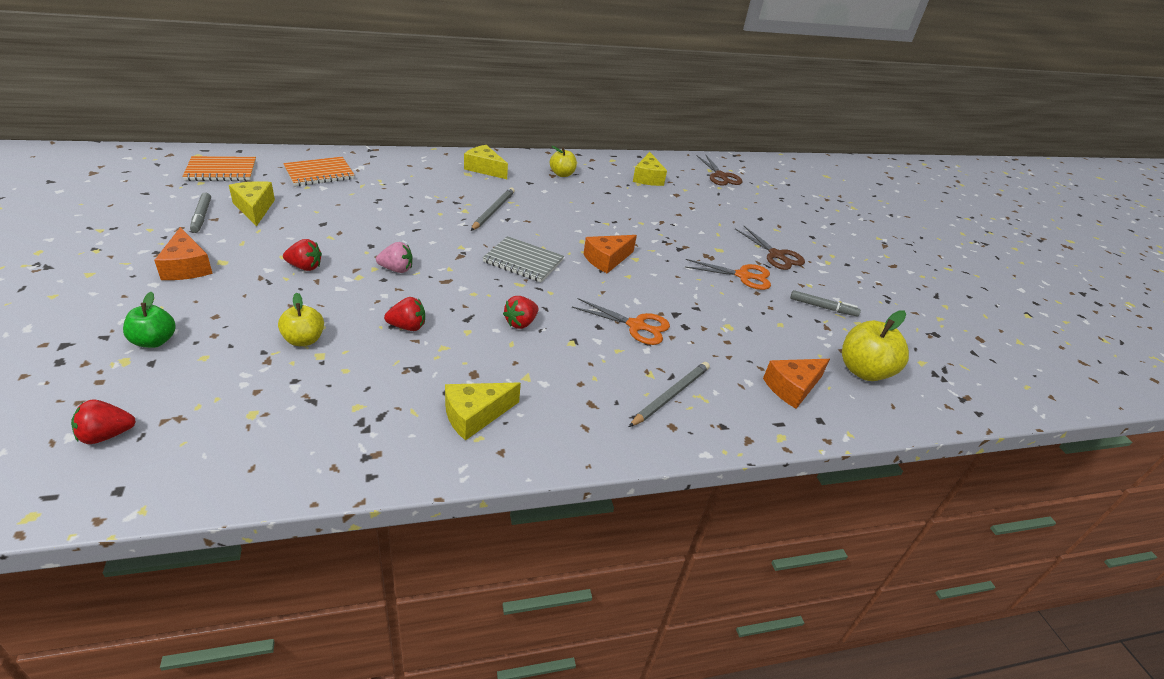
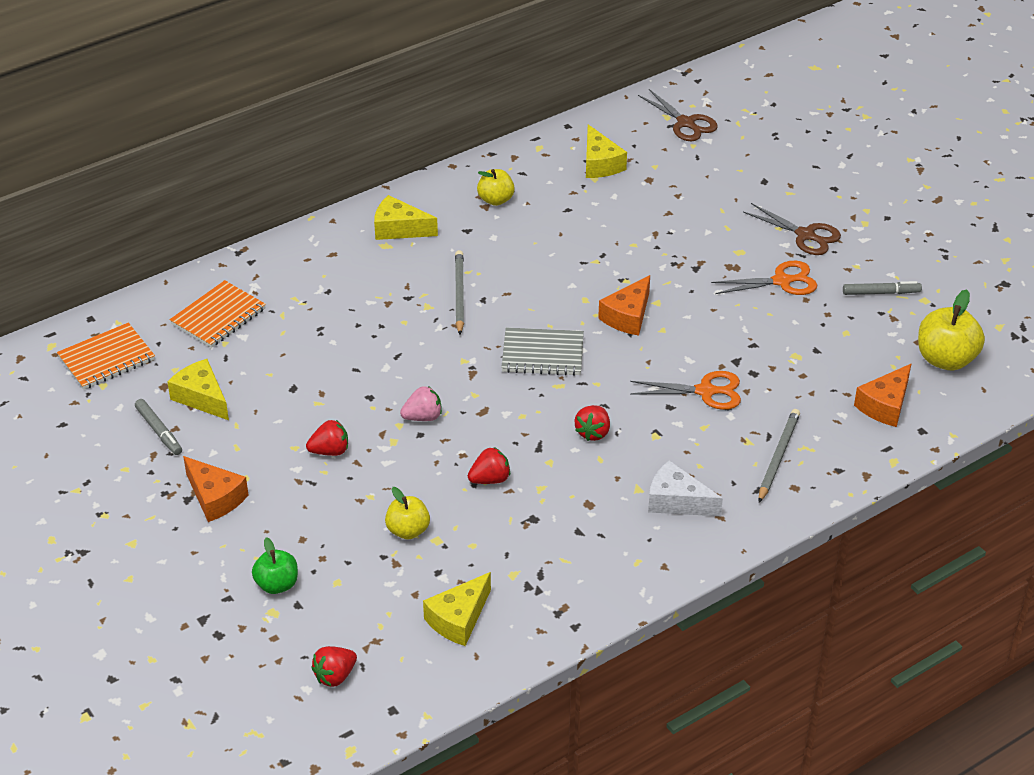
camera: 15 degrees left, 5 degrees up
yellow cheese [445,383,521,441] -> yellow cheese moved to [423,572,491,646]
none -> white cheese [648,460,723,516]

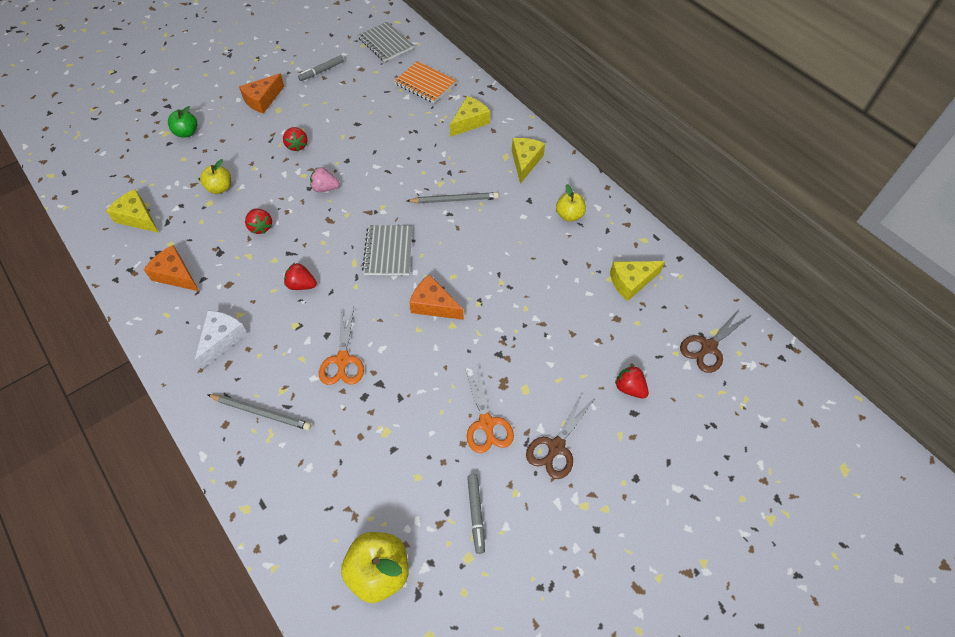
camera: 85 degrees right, 15 degrees up
orange notebook [57,323,155,390] -> grey notebook [358,22,414,62]
yellow cheese [167,359,229,420] -> yellow cheese moved to [450,96,490,137]
red strawberry [311,646,357,687] -> red strawberry moved to [615,365,649,399]
pink strawberry [400,386,442,421] -> pink strawberry turned 120 degrees clockwise [310,167,340,192]
orange cheese [854,364,911,427] -> orange cheese moved to [144,245,199,291]

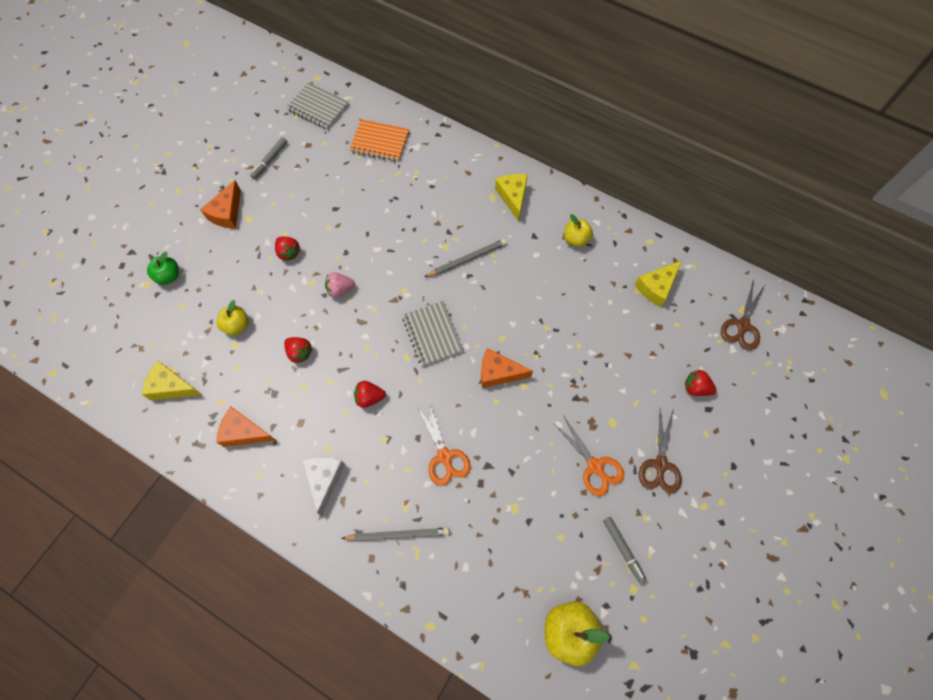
camera: 20 degrees left, 10 degrees up
yellow cheese [450,96,490,137] -> none

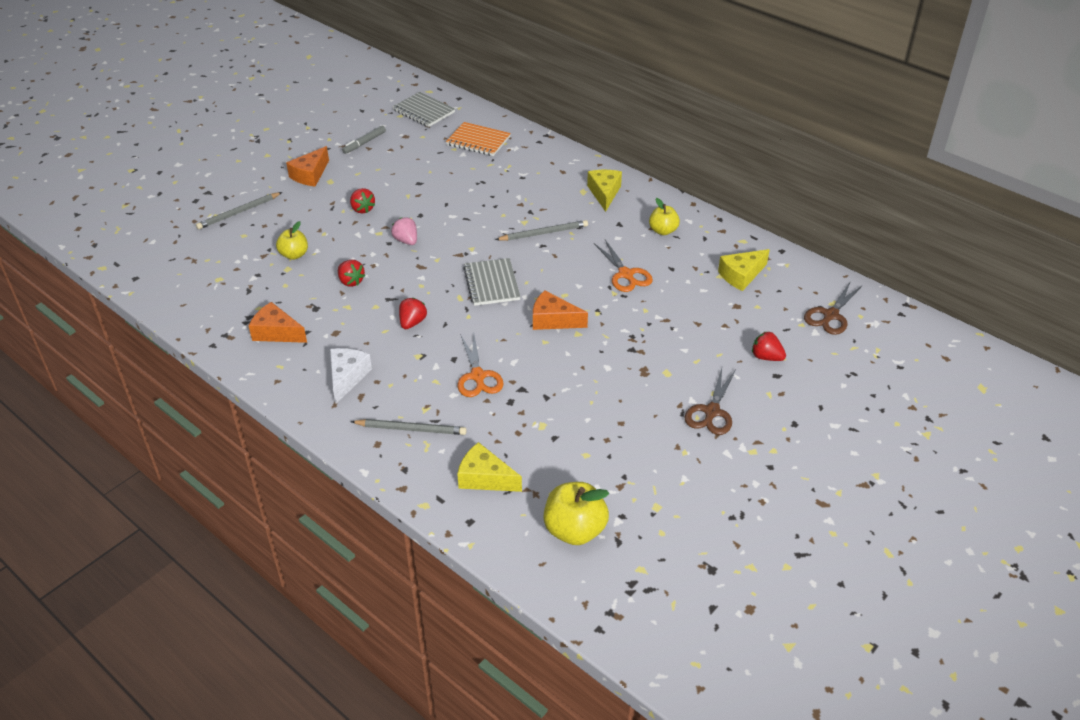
camera: 10 degrees right, 25 degrees down
yellow cheese [142,361,202,400] -> yellow cheese moved to [457,442,522,492]
green apple [147,252,179,285] -> grey pencil [196,192,282,230]
pink strawberry [325,272,355,298] -> pink strawberry turned 60 degrees clockwise [391,217,417,245]
red strawberry [354,381,386,408] -> red strawberry turned 105 degrees clockwise [399,298,427,329]
orange scissors [555,417,624,496] -> orange scissors moved to [594,240,653,292]
grey marker [603,517,646,584] -> none

